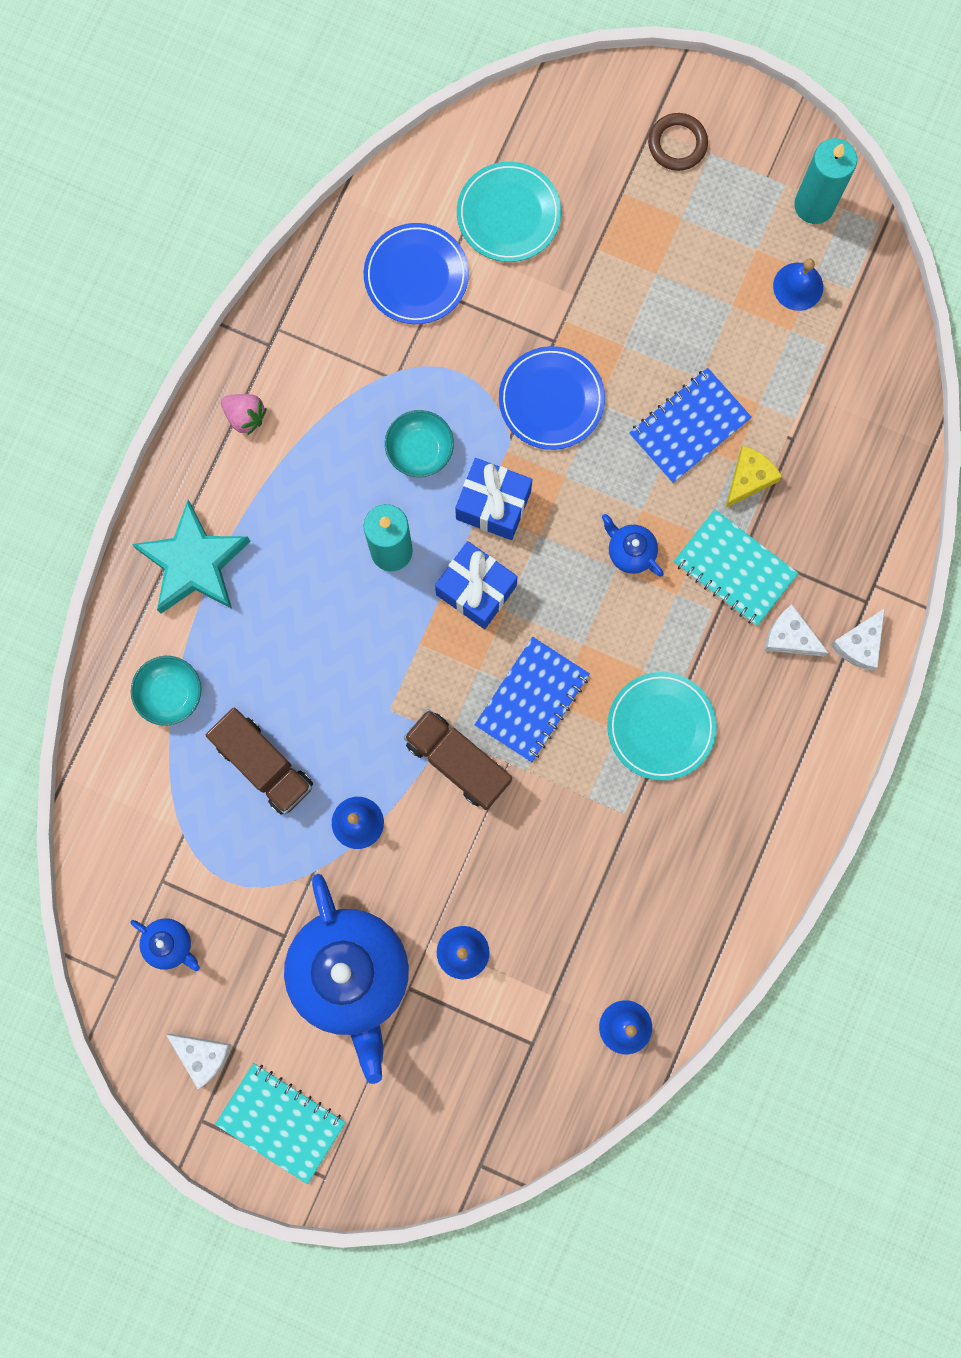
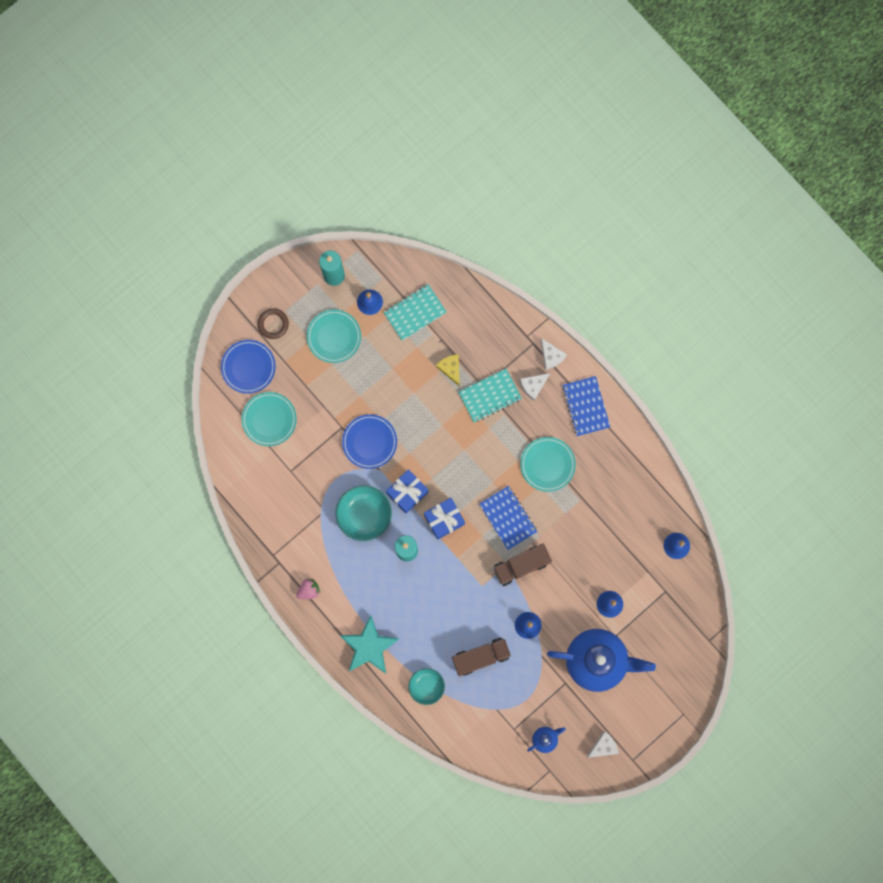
camera: 65 degrees left, 0 degrees up
turquoise notebook [215,1063,346,1184] -> turquoise notebook moved to [384,284,447,341]
blue plate [364,223,469,324] -> blue plate moved to [221,340,276,394]
turquoise bowl [385,410,454,477] -> turquoise bowl [336,485,392,541], size x1.56
blue teapot [602,514,664,576] -> none
blue notebook [629,368,752,483] -> blue notebook moved to [562,376,610,436]
none -> turquoise plate [307,310,361,363]

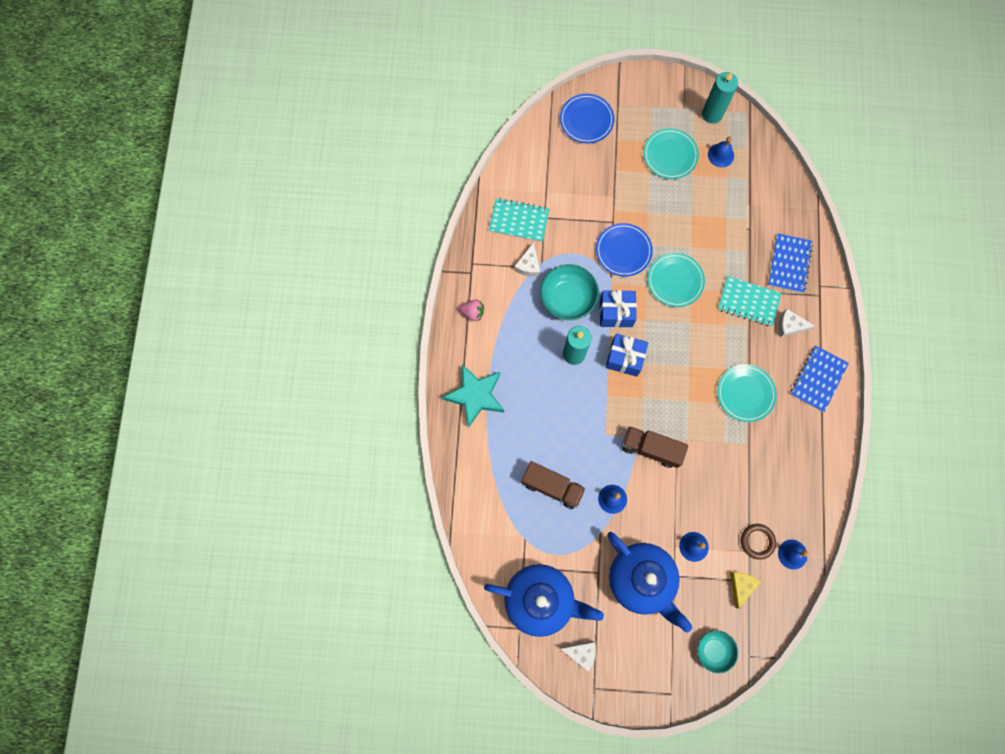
camera: 45 degrees right, 5 degrees down
turquoise plate [242,392,297,446] -> turquoise plate moved to [648,253,705,307]
brown ring [257,308,289,339] -> brown ring moved to [741,524,776,560]
turquoise notebook [384,284,447,341] -> turquoise notebook moved to [489,198,550,242]
turquoise bowl [408,668,445,705] -> turquoise bowl moved to [697,630,738,674]
yellow cheese [436,354,459,386] -> yellow cheese moved to [730,572,761,609]
blue notebook [479,486,538,550] -> blue notebook moved to [768,233,813,293]
blue teapot [527,727,566,753] -> blue teapot [484,564,604,637], size x2.41
white cheese [541,338,567,370] -> white cheese moved to [514,242,540,277]

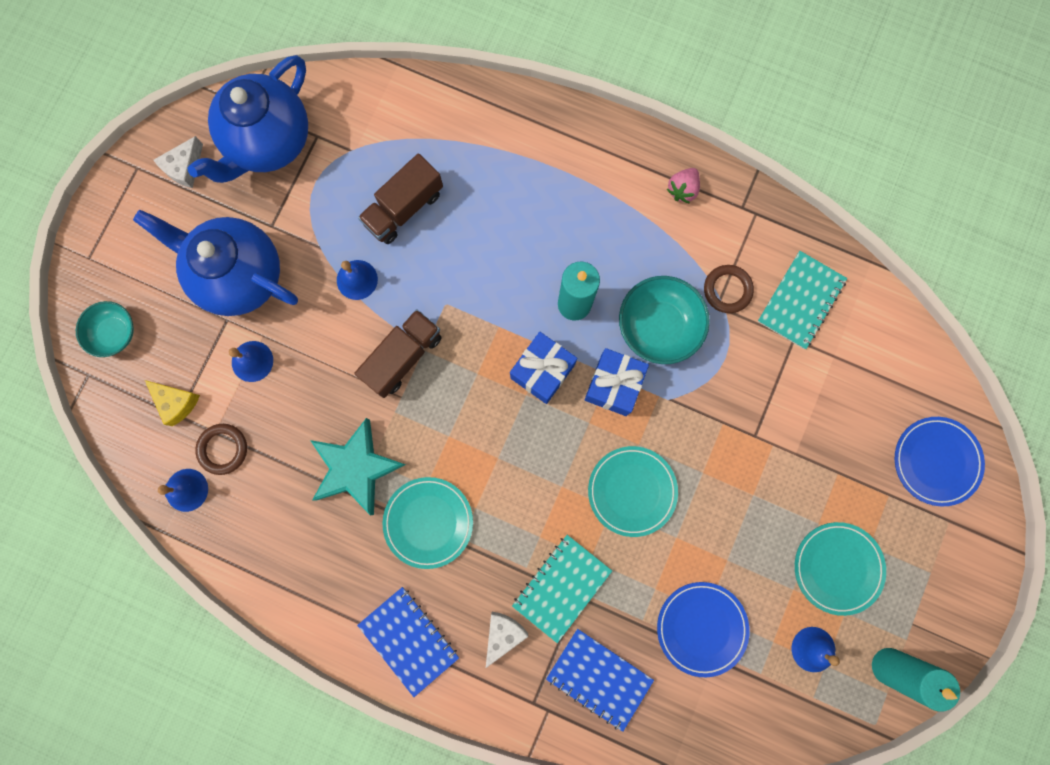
camera: 110 degrees right, 5 degrees up
turquoise star [442,364,504,428] -> turquoise star moved to [310,418,406,515]
white cheese [514,242,540,277] -> brown ring [704,265,754,313]
blue plate [596,223,653,277] -> blue plate moved to [657,582,749,677]
blue teapot [607,532,692,633] -> blue teapot turned 45 degrees clockwise [133,210,298,316]

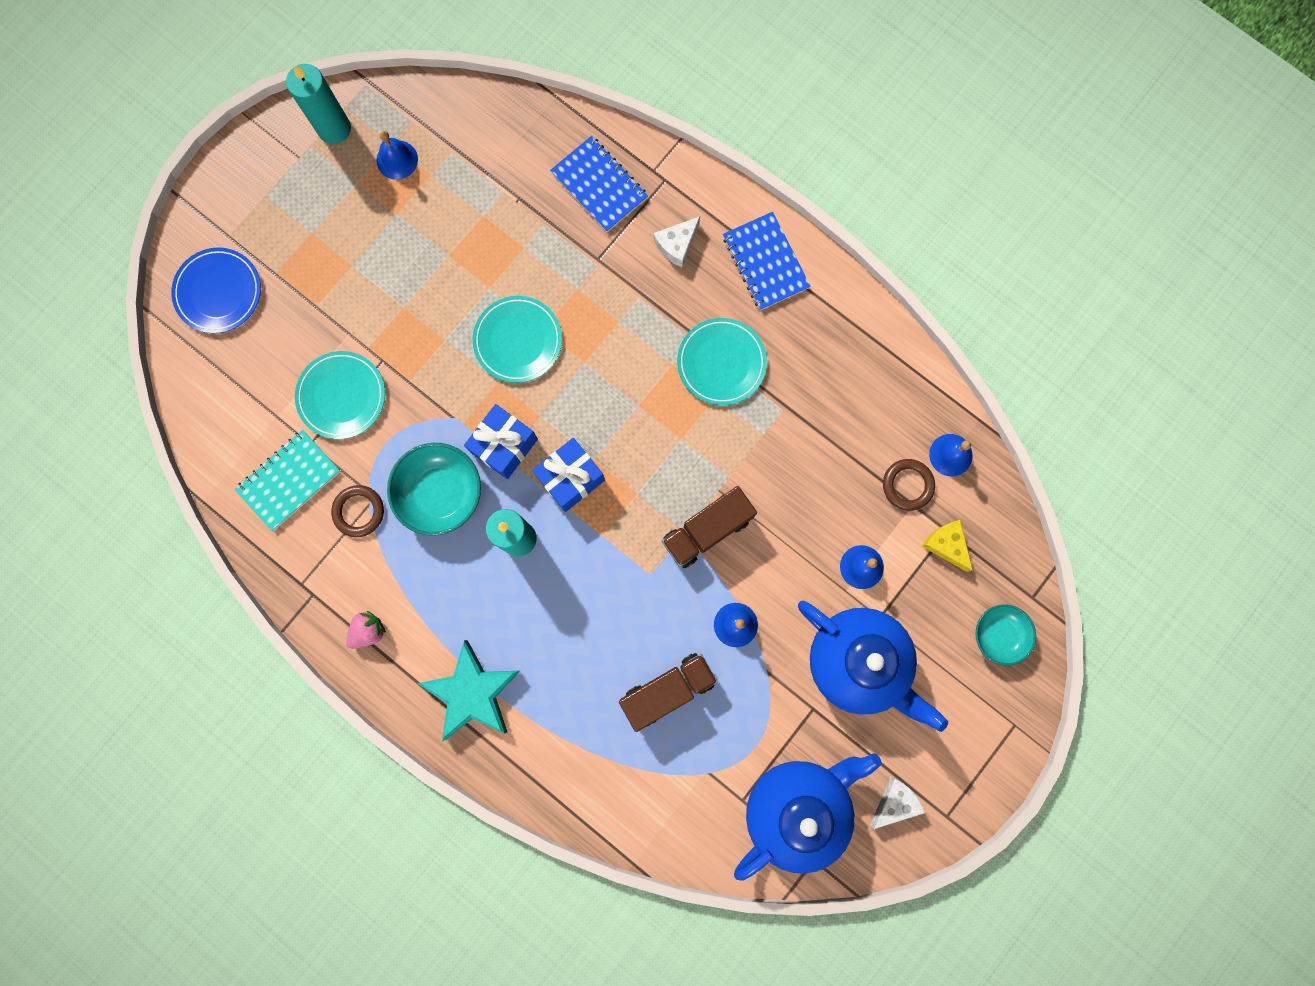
camera: 165 degrees left, 0 degrees up
turquoise star [310,418,406,515] -> turquoise star moved to [417,640,521,741]
turquoise notebook [512,535,612,643] -> none
blue plate [657,582,749,677] -> none
turquoise plate [795,522,886,616] -> turquoise plate moved to [295,351,385,439]

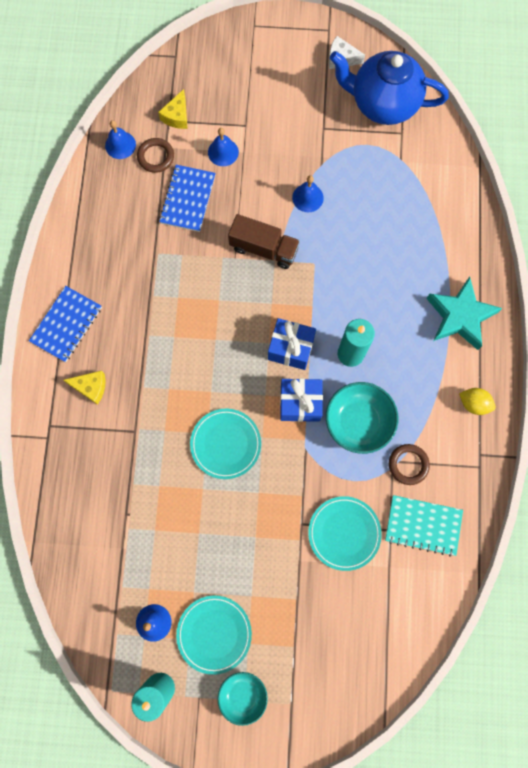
camera: 125 degrees left, 5 degrees down
blue plate [171,247,261,333] -> none
pink strawberry [346,611,386,649] -> yellow lemon [459,388,496,415]
blue notebook [550,136,648,232] -> blue notebook moved to [159,165,216,232]
brown truck [619,653,718,732] -> none
white cheese [654,217,700,267] -> yellow cheese [64,371,106,405]
turquoise plate [677,318,767,405] -> turquoise plate moved to [176,595,252,675]
blue teapot [798,601,948,732] -> none
turquoise bowl [976,604,1036,666] -> turquoise bowl moved to [218,672,268,726]

